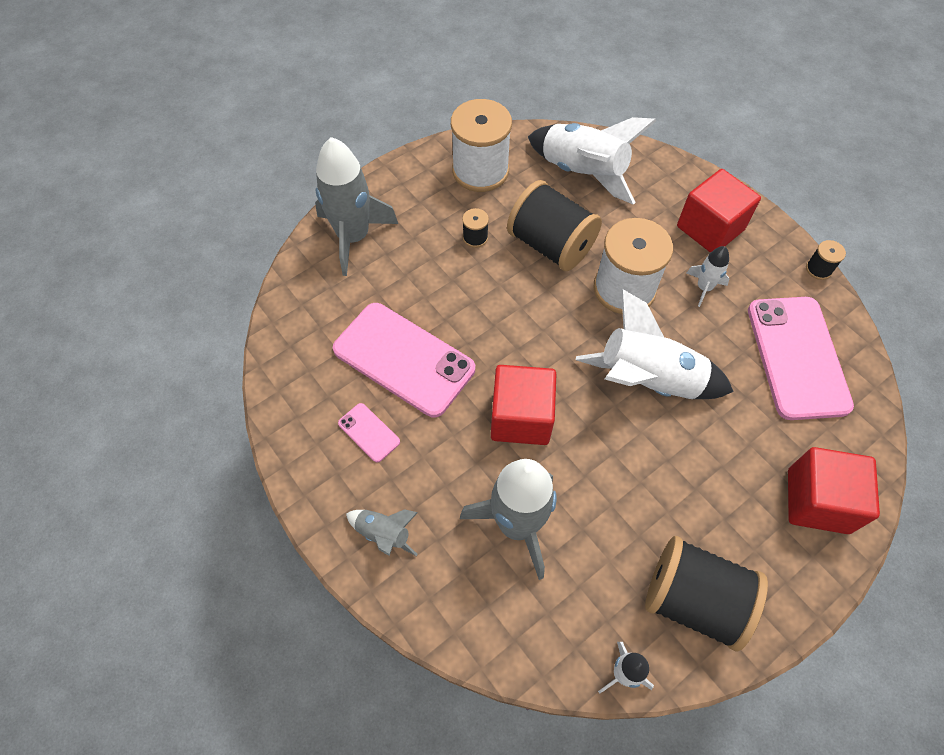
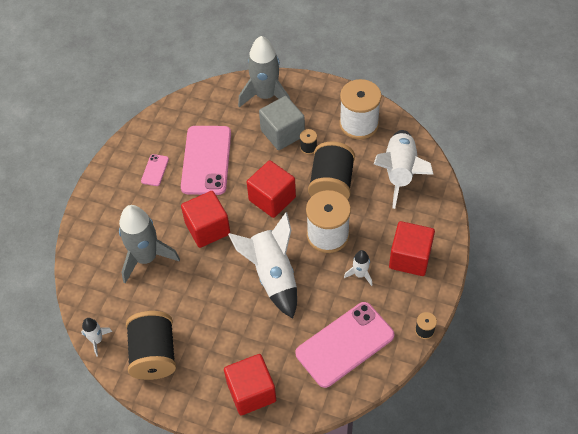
camera: 60 degrees right, 5 degrees down
grey rocket [346,509,418,556] -> none
none -> red cube [247,160,296,218]
none -> grey cube [259,96,305,150]

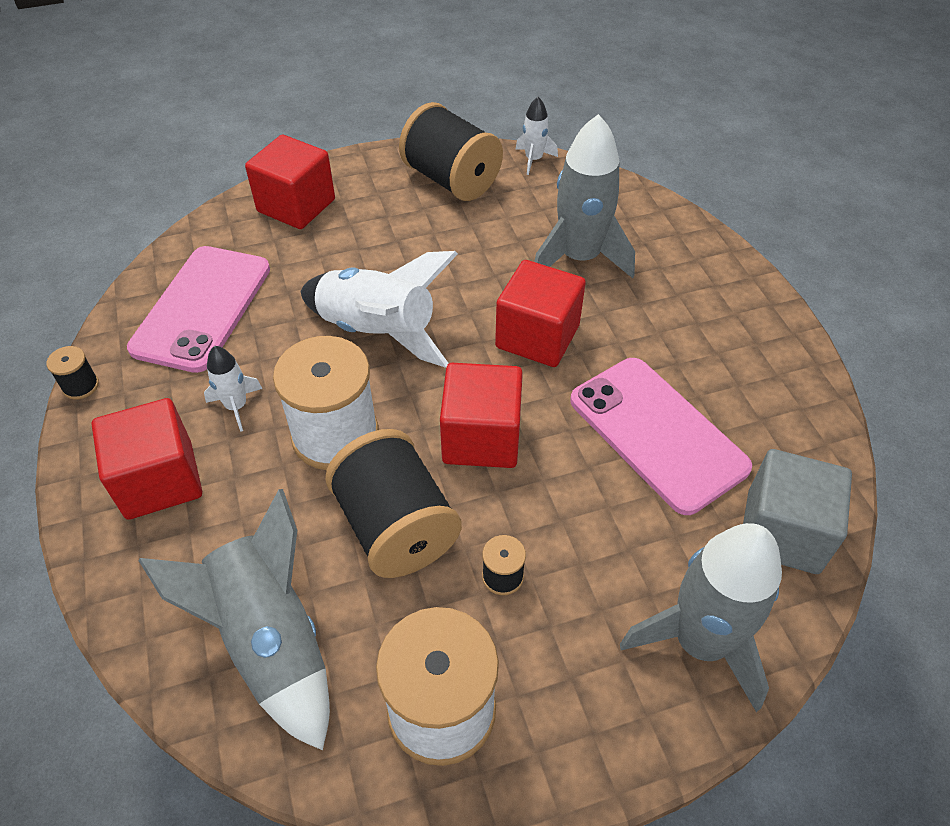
camera: 140 degrees right, 5 degrees down
pink phone [141,154,169,186] -> none
grey cube [259,96,305,150] -> grey cube moved to [743,449,852,574]
white rocket [374,130,434,209] -> grey rocket [138,489,330,750]

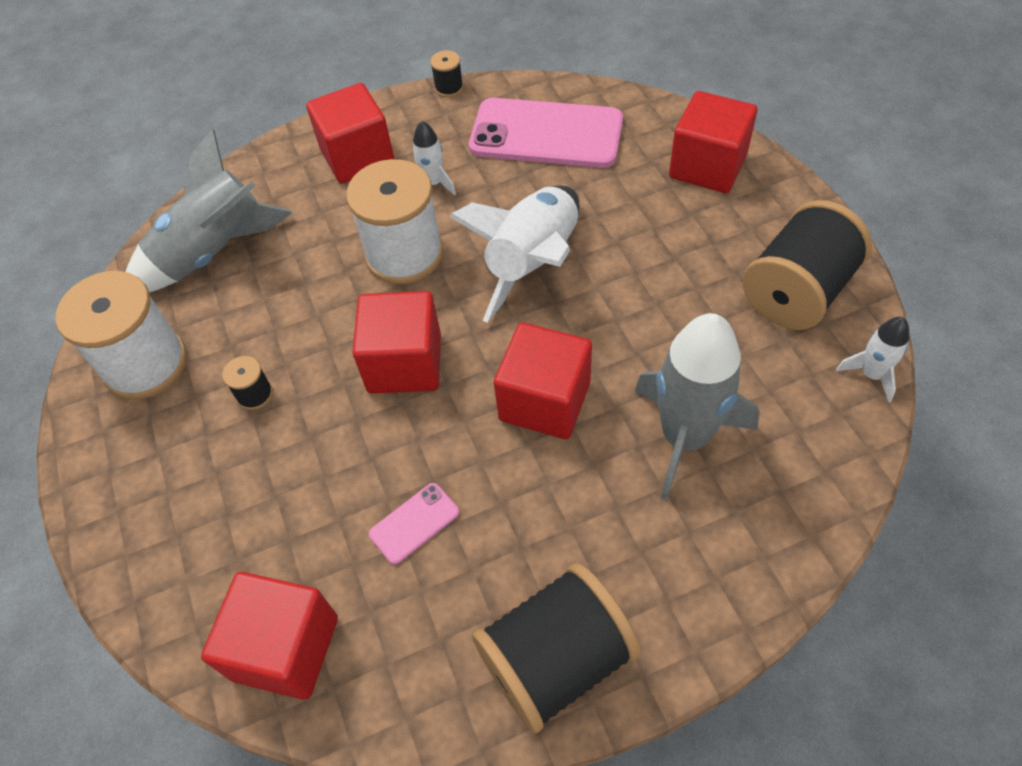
camera: 90 degrees right, 5 degrees up
black spool [325,429,462,578] -> black spool moved to [472,563,640,733]
pink phone [570,358,752,515] -> pink phone [369,483,459,565], size x0.44
grey rocket [620,523,782,712] -> none
grey cube [743,449,852,574] -> red cube [201,572,338,700]

